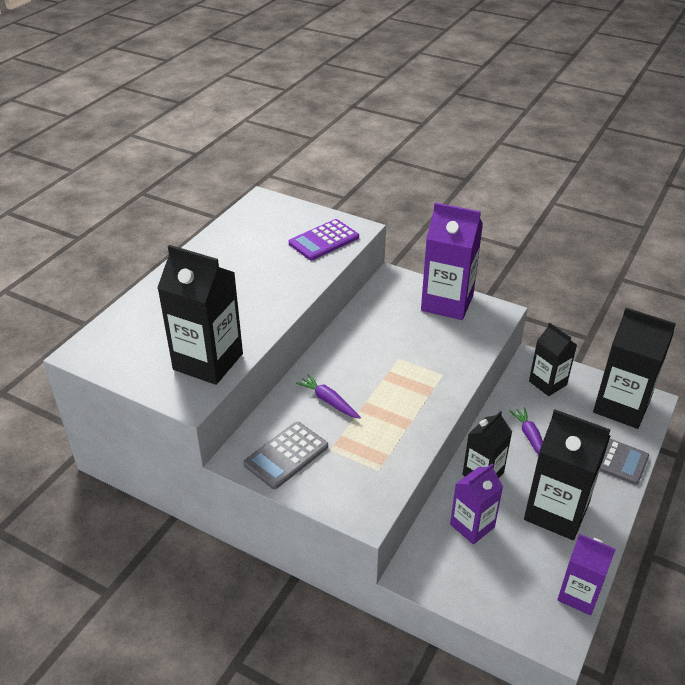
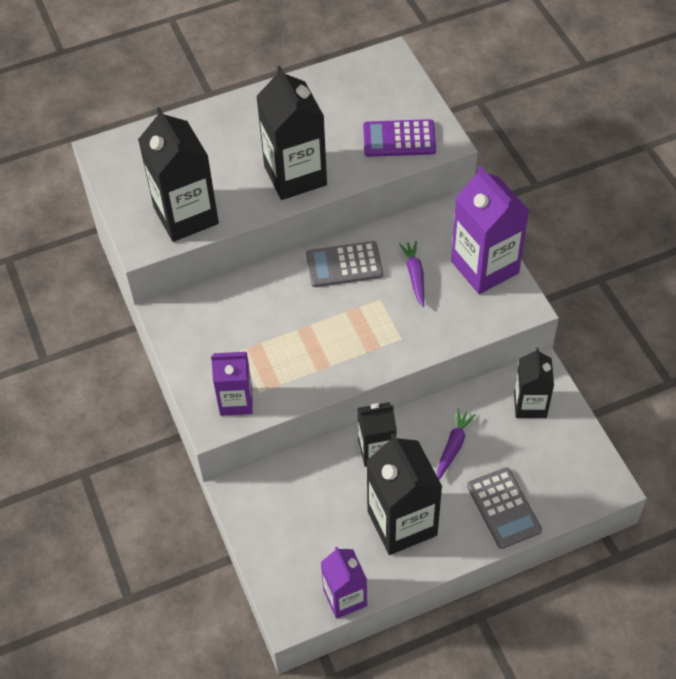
camera: 40 degrees right, 15 degrees up
grey calculator [243,422,328,489] -> grey calculator moved to [306,241,383,287]
purple carrot [296,374,361,419] -> purple carrot moved to [399,241,424,307]
purple carton [450,463,503,544] -> purple carton moved to [211,352,253,416]
black carton [593,308,676,429] -> black carton moved to [256,66,327,200]

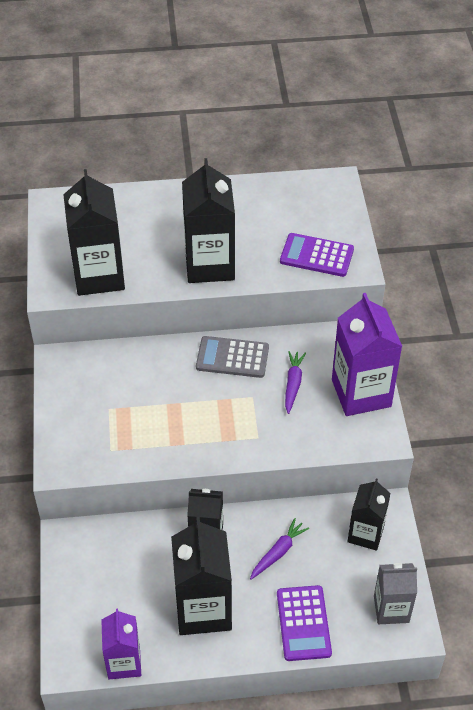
camera: 15 degrees right, 5 degrees down
purple carton [211,352,253,416] -> none
grey calculator [467,467,542,549] -> purple calculator [277,585,332,661]
none -> grey carton [374,563,417,624]

